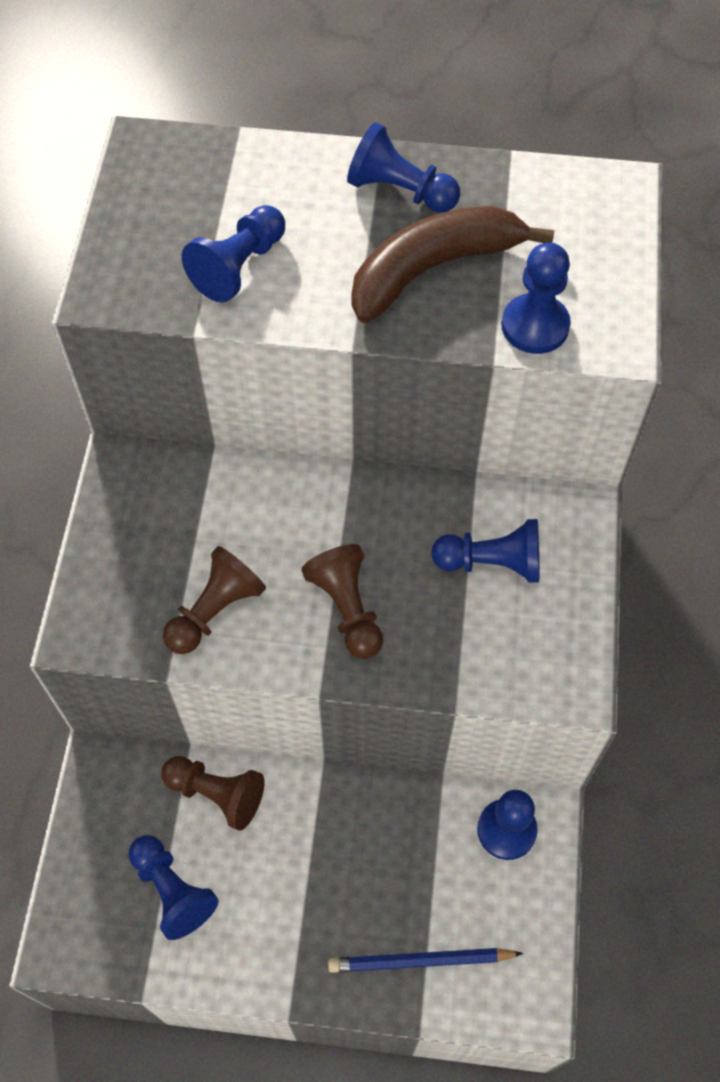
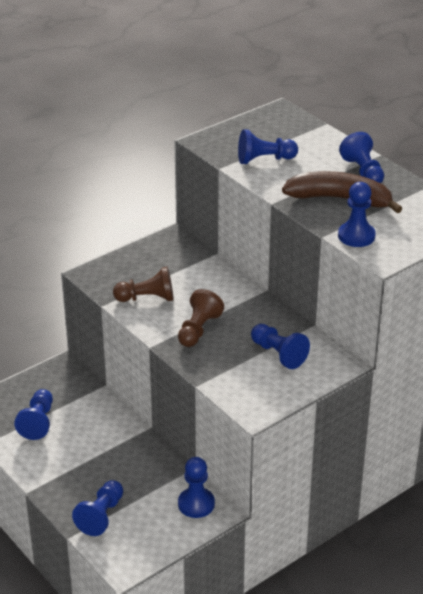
camera: 45 degrees right, 25 degrees down
brown pawn [161,756,264,831] -> none
blue pencil [328,948,523,973] -> blue pawn [72,480,123,536]

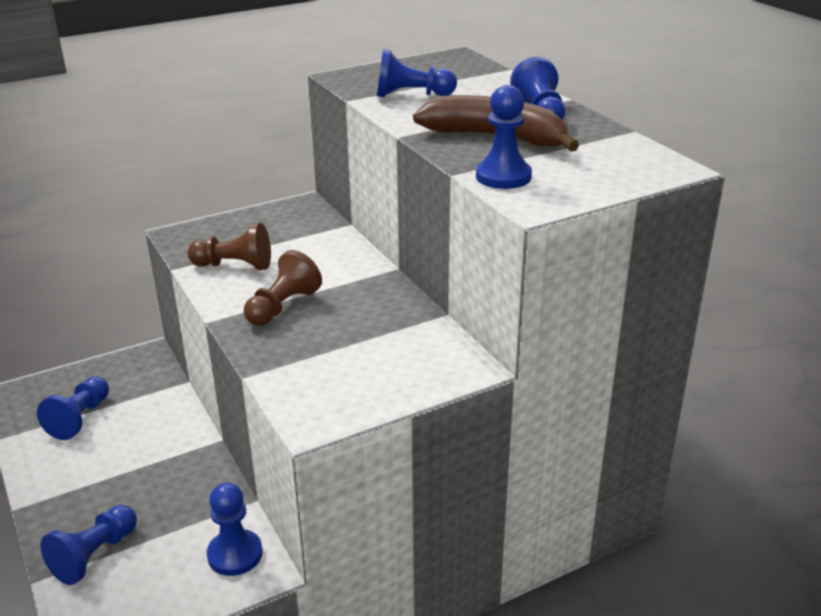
camera: 10 degrees right, 5 degrees down
blue pawn [251,324,310,369] -> none

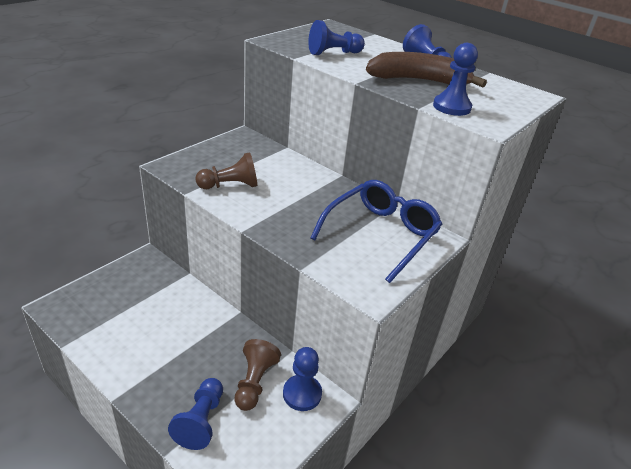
camera: 25 degrees left, 5 degrees up
blue pawn [37,376,109,440] -> none
brown pawn [244,250,322,326] -> brown pawn moved to [234,339,281,411]
none -> blue glasses [310,180,442,283]

